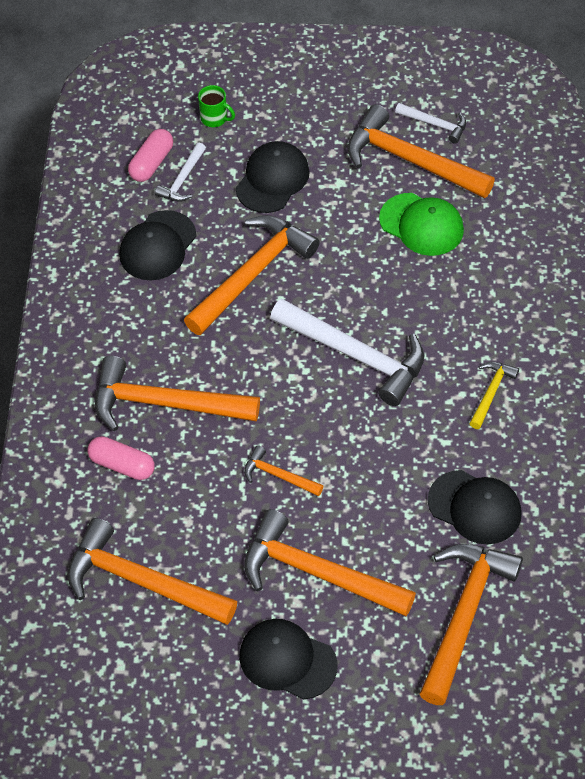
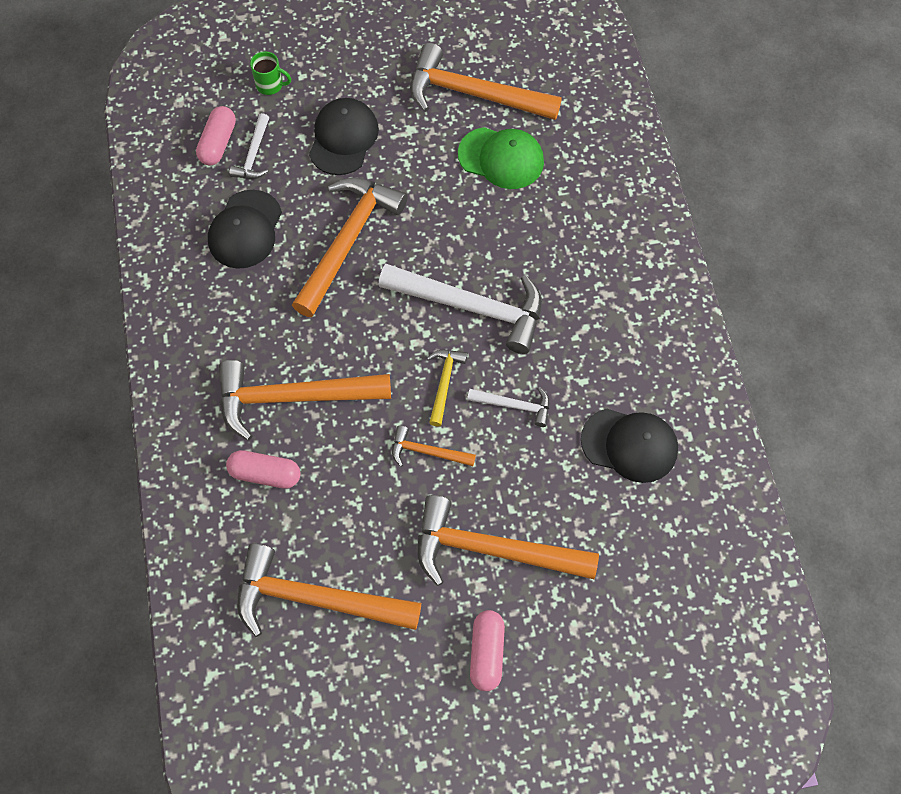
camera: 15 degrees left, 10 degrees up
black cap [239,619,338,700] -> pink capsule [470,610,505,691]
white hammer [395,103,466,144] -> white hammer moved to [467,387,550,427]
orange hammer [420,544,523,705] -> none
yellow hammer [469,362,519,429] -> yellow hammer moved to [427,350,468,426]

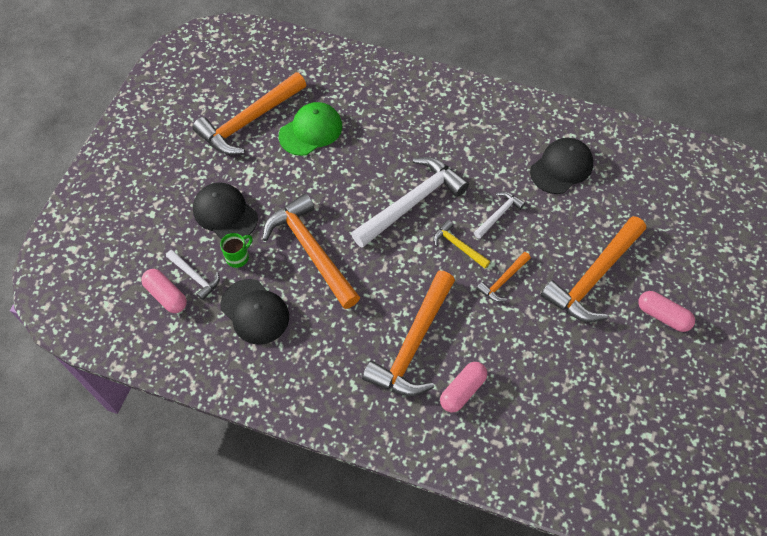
camera: 60 degrees left, 5 degrees down
orange hammer [237,543,421,637] -> none
green mug [250,51,291,95] -> green mug moved to [220,233,253,268]

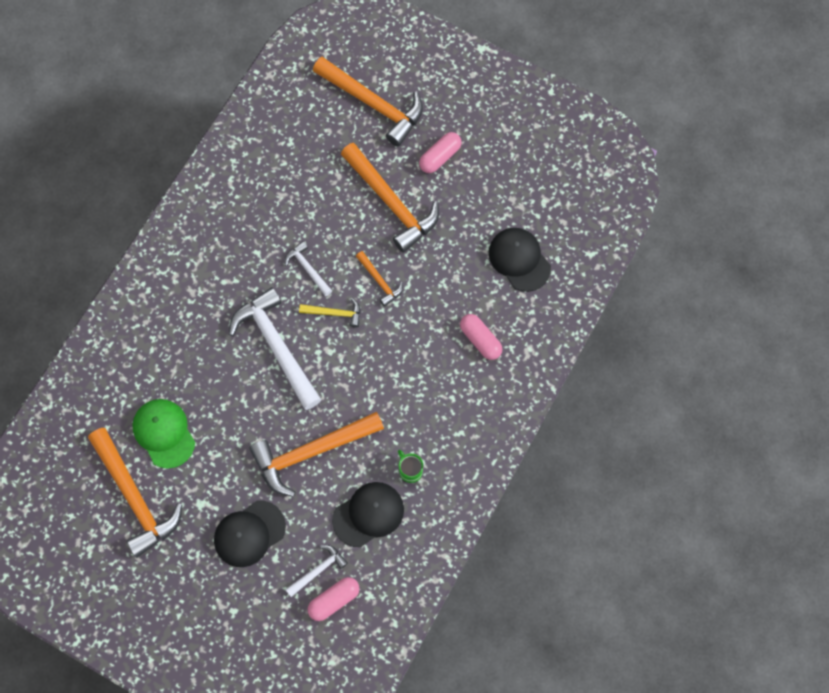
camera: 80 degrees left, 10 degrees up
green mug [220,233,253,268] -> green mug moved to [398,450,423,483]
orange hammer [362,271,455,396] -> orange hammer moved to [313,57,423,147]
yellow hammer [433,220,490,268] -> yellow hammer turned 135 degrees counterclockwise [299,298,360,328]
black cap [530,138,593,194] -> black cap moved to [489,228,551,292]

